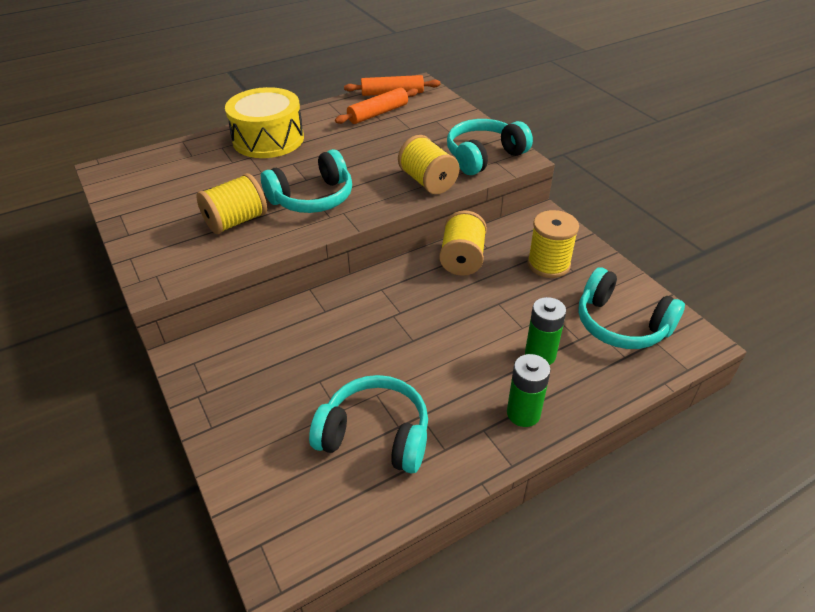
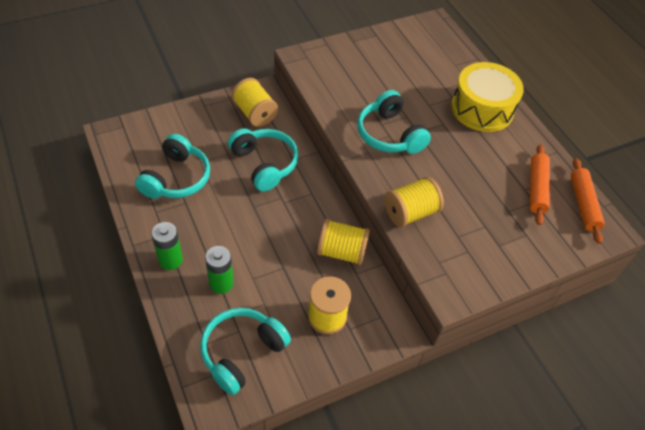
camera: 90 degrees right, 10 degrees up
yellow spool [196,173,267,234] -> yellow spool moved to [232,78,278,127]
orange rolling pin [335,88,418,124] -> orange rolling pin turned 45 degrees clockwise [530,144,550,225]
turquoise headphones [447,119,533,175] -> turquoise headphones moved to [228,128,299,192]

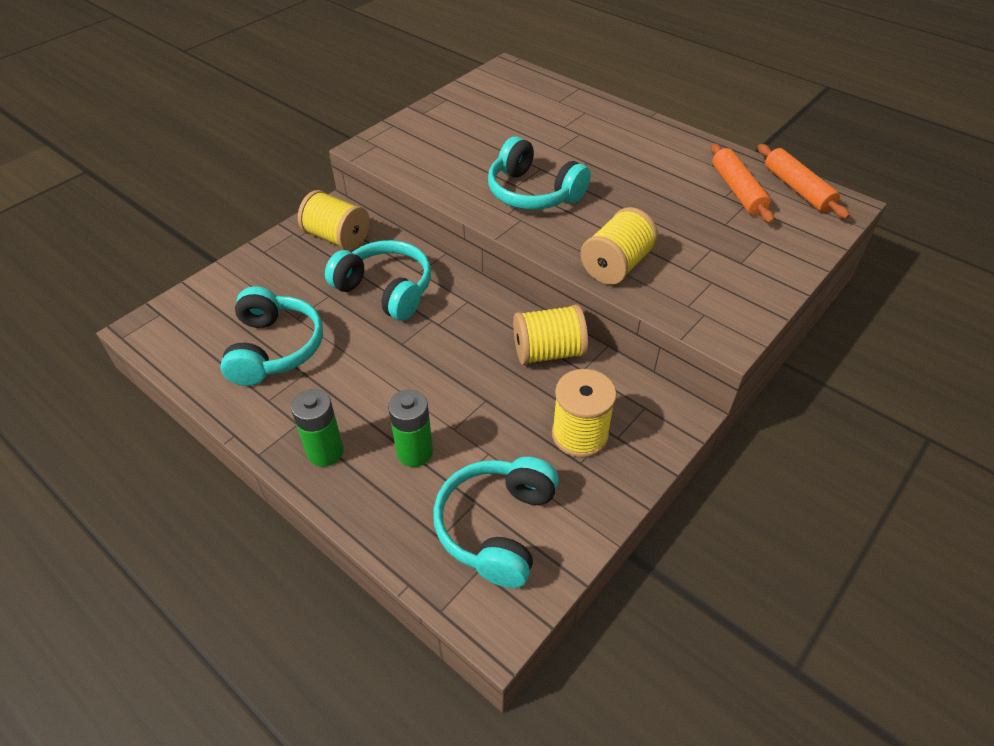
camera: 20 degrees left, 5 degrees down
yellow drum [451,62,524,132] -> none

